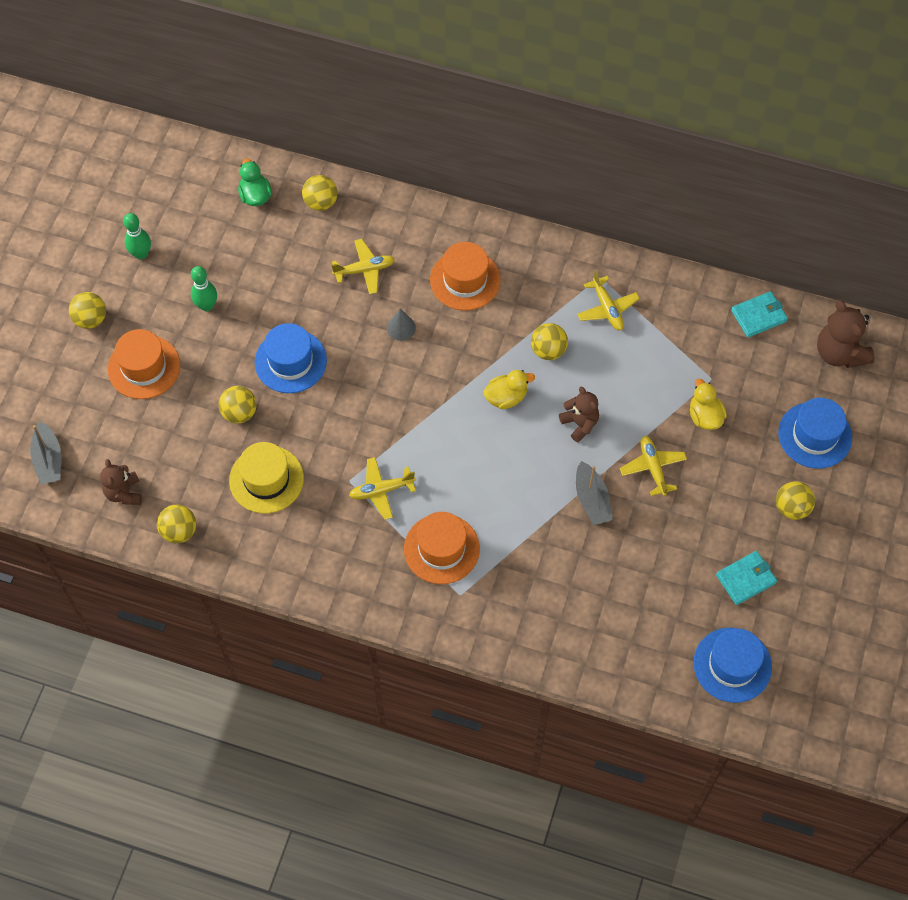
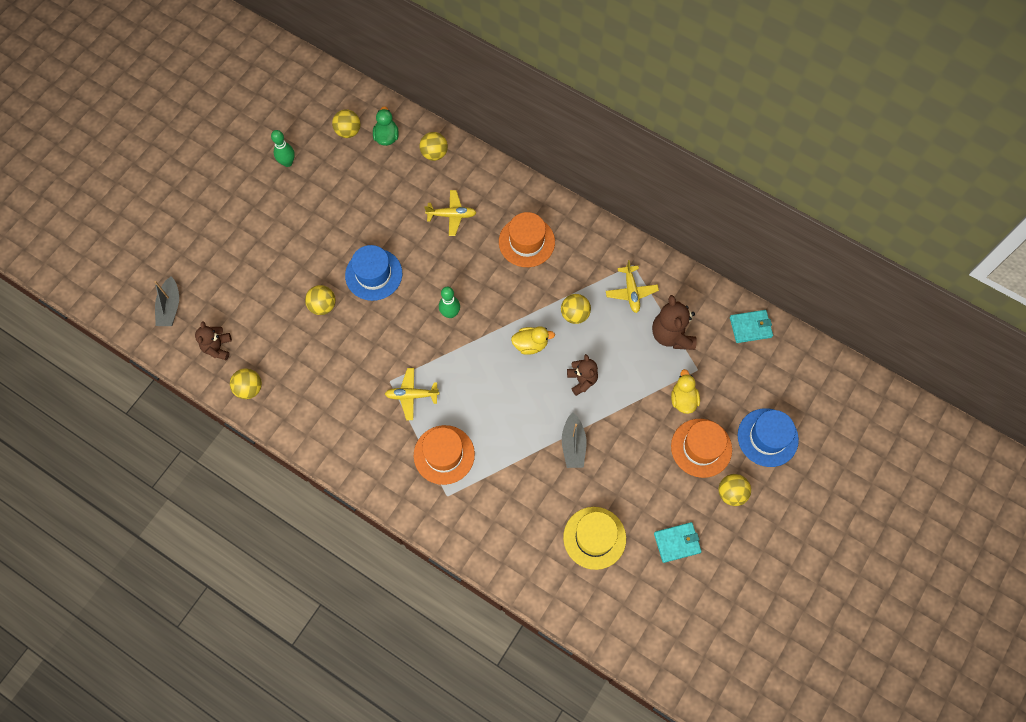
camera: 15 degrees right, 5 degrees up
yellow ball [69,292,106,329] -> yellow ball moved to [332,109,361,138]
orange hat [108,329,180,399] -> orange hat moved to [671,419,732,478]
green bowling pin [191,266,217,311] -> green bowling pin moved to [439,287,460,318]
yellow hat [229,442,304,513] -> yellow hat moved to [563,507,626,570]
grey cone [387,308,416,341] -> none
yellow plane [620,436,687,496] -> none
blue hat [693,628,772,703] -> none
brown teddy bear [817,300,875,368] -> brown teddy bear moved to [652,295,697,350]

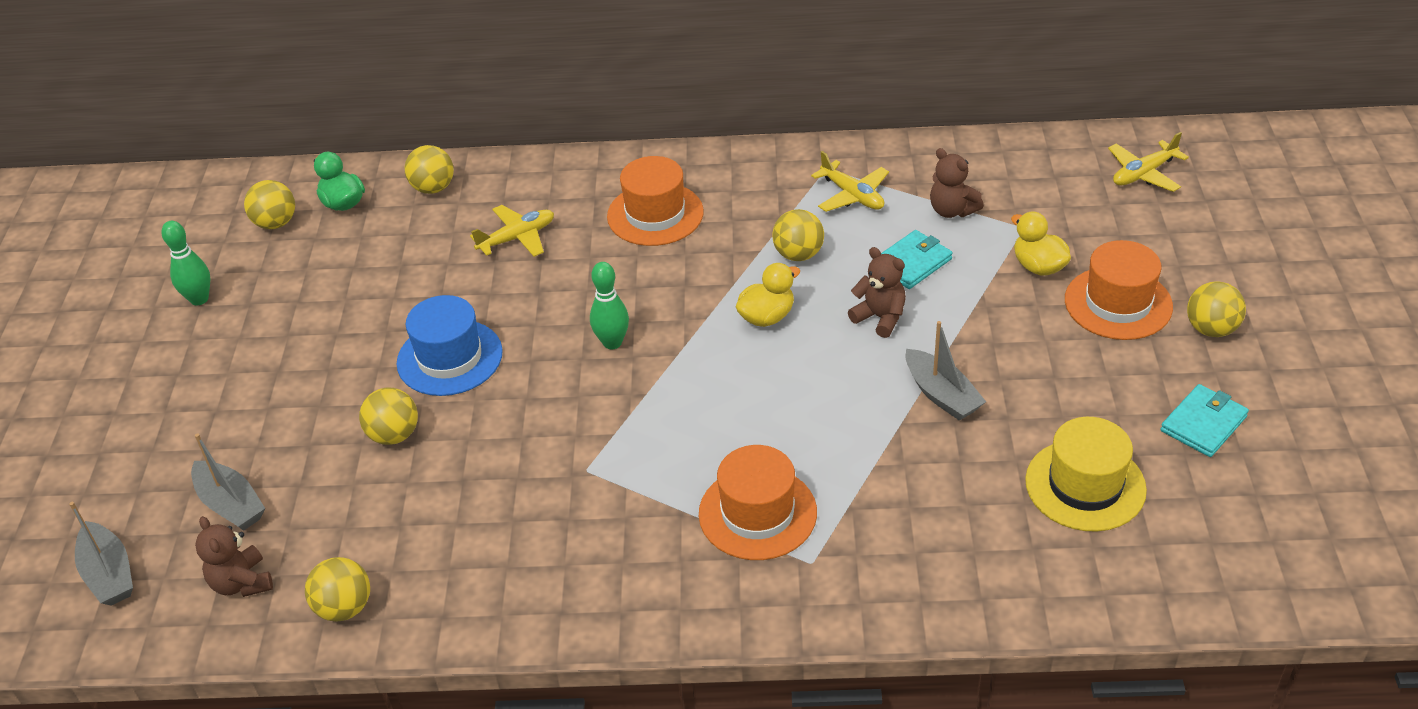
camera: 30 degrees left, 25 degrees down
yellow plane [385,368,439,420] -> yellow plane moved to [1108,132,1189,192]
brown teddy bear [652,295,697,350] -> brown teddy bear [930,148,984,218], size x0.65
turquoise wallet [730,310,773,343] -> turquoise wallet moved to [881,230,953,289]
blue hat [737,408,799,467] -> none
none -> grey boat [191,434,265,531]

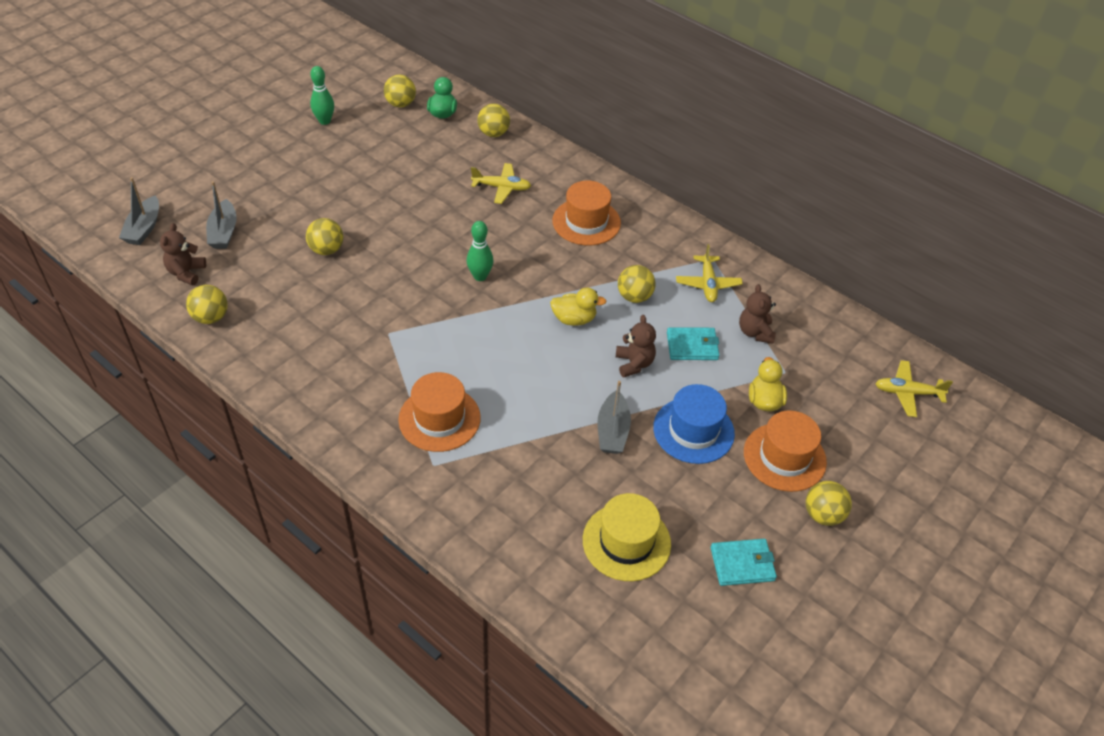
camera: 35 degrees right, 5 degrees up
blue hat [397,295,503,396] -> blue hat moved to [653,384,735,464]

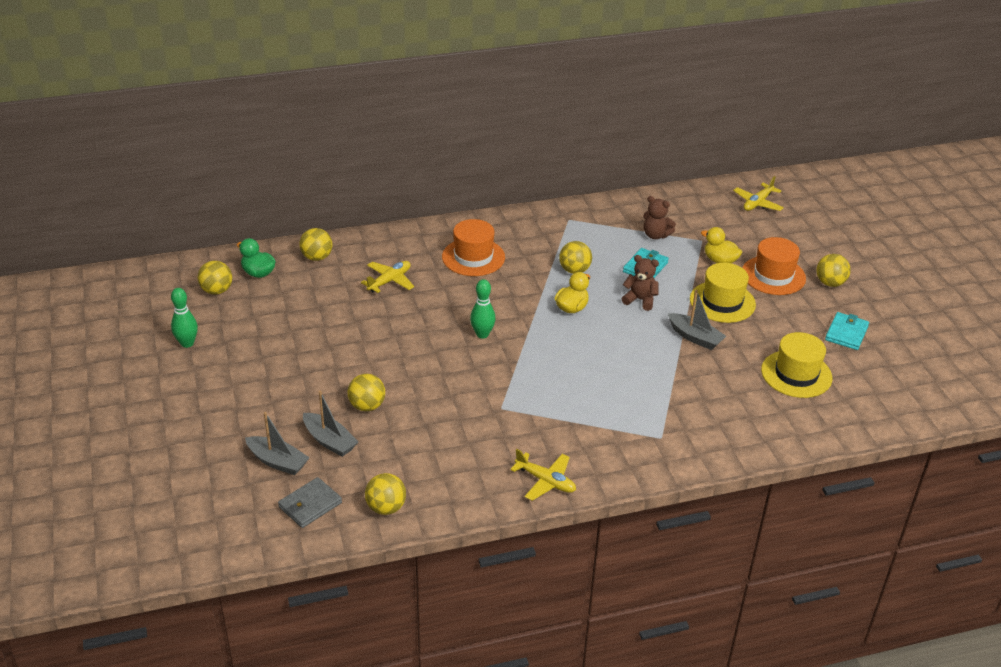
camera: 55 degrees left, 10 degrees down
grey boat [119,177,159,245] -> grey boat moved to [303,391,358,457]
brown teddy bear [160,223,206,285] -> grey wallet [278,477,342,528]
orange hat [398,372,481,452] -> none
blue hat [653,384,735,464] -> yellow hat [690,263,756,323]
yellow plane [676,244,743,302] -> yellow plane moved to [510,449,576,501]

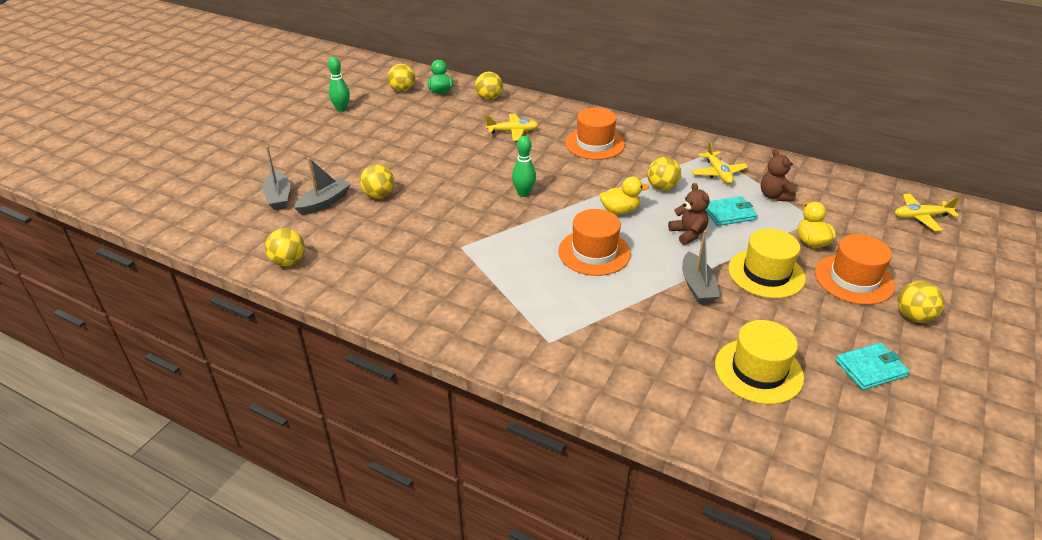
camera: 45 degrees right, 0 degrees up
grey wallet [278,477,342,528] -> none
grey boat [303,391,358,457] -> grey boat turned 135 degrees counterclockwise [294,158,351,215]
yellow plane [510,449,576,501] -> yellow plane moved to [691,141,748,184]
none -> orange hat [558,209,631,276]

